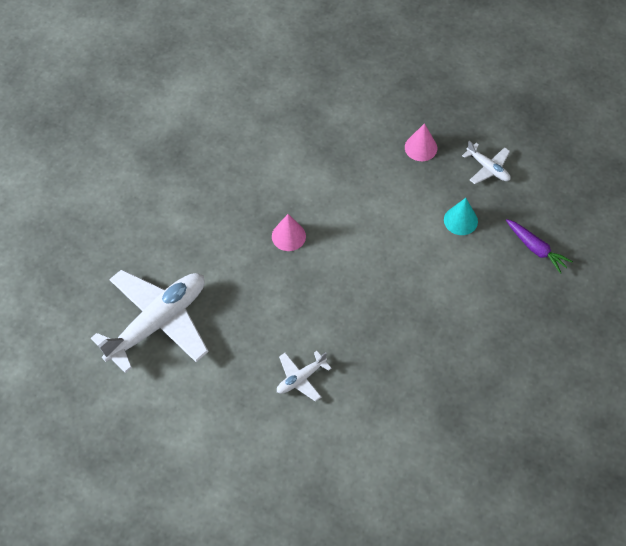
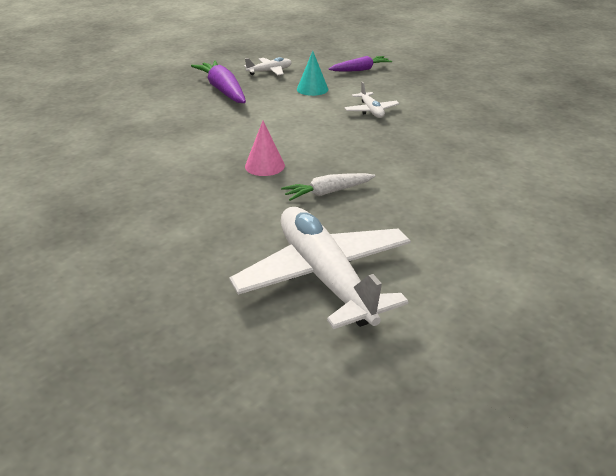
camera: 70 degrees left, 25 degrees down
white plane [277,351,332,402] -> white plane moved to [344,82,400,118]
pink cone [405,123,437,161] -> purple carrot [191,61,246,103]
none -> white carrot [281,173,375,201]

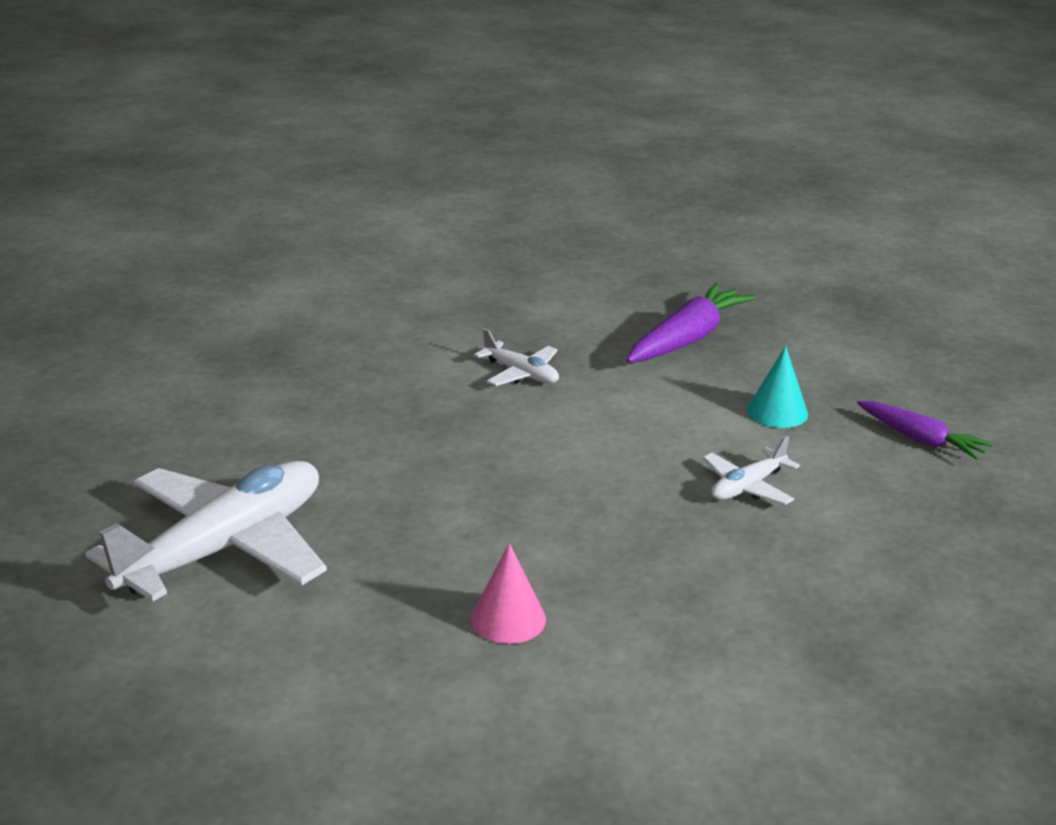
camera: 65 degrees right, 5 degrees down
white plane [244,57,292,75] -> white plane moved to [474,328,559,386]
pink cone [245,121,285,176] -> pink cone moved to [470,543,546,644]
white carrot [281,173,375,201] -> none

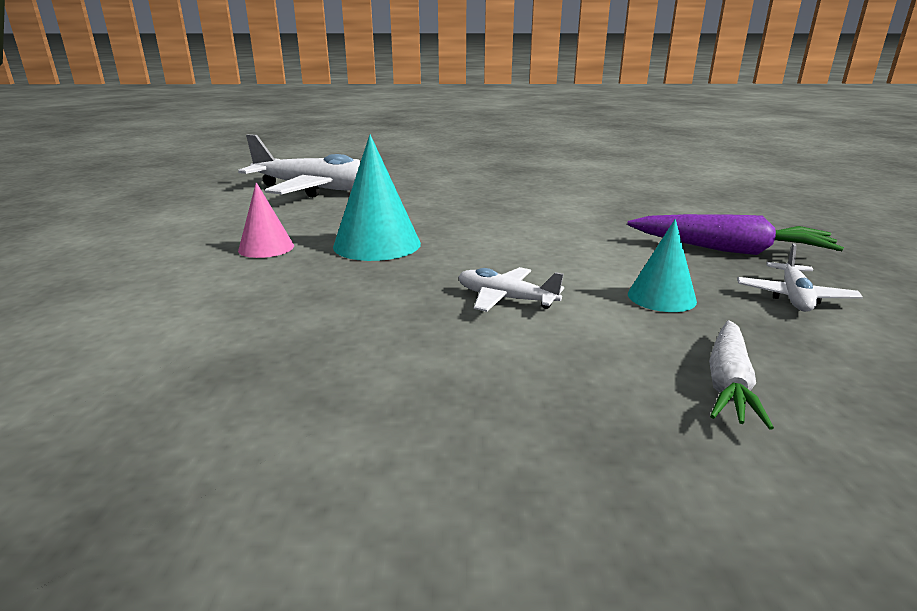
camera: 70 degrees right, 5 degrees down
white plane [474,328,559,386] -> white plane moved to [737,243,863,312]
purple carrot [857,401,993,460] -> white carrot [709,320,774,430]
none -> turquoise cone [333,135,421,261]

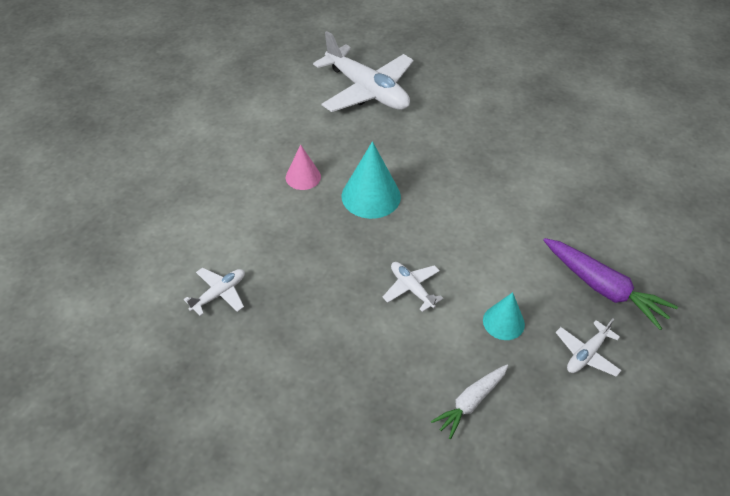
camera: 25 degrees right, 25 degrees up
none -> white plane [184,268,245,316]

